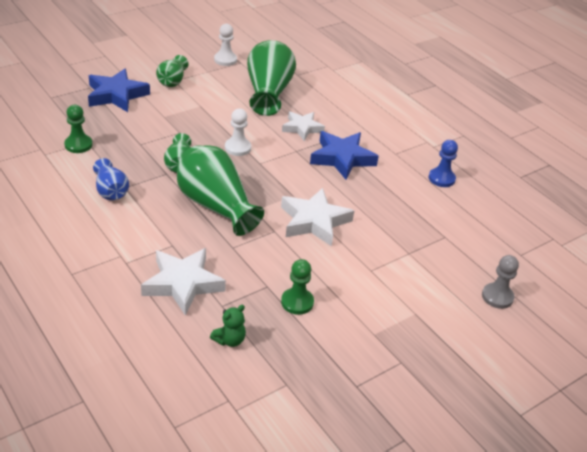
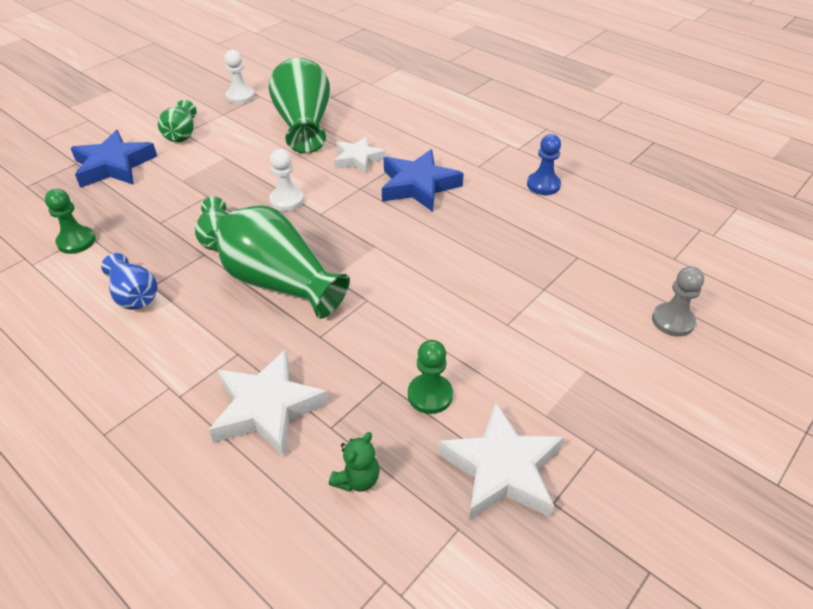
camera: 10 degrees left, 5 degrees up
white star [281,188,354,246] -> white star moved to [438,402,564,520]

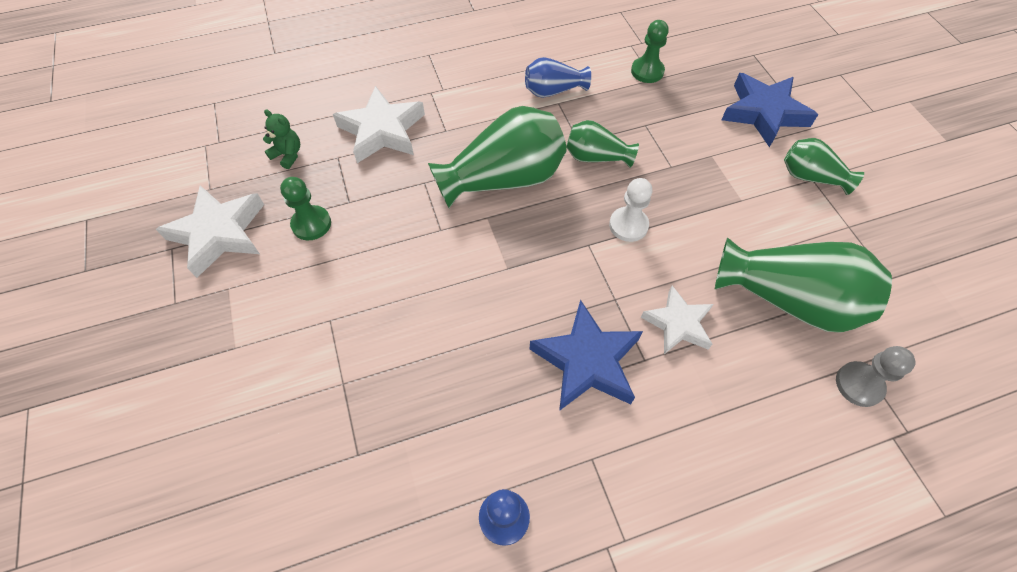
camera: 120 degrees right, 15 degrees up
white pawn [224,50,255,104] -> none
green teddy bear [329,432,380,492] -> green teddy bear turned 150 degrees clockwise [263,109,300,169]
grey pawn [652,266,704,337] -> grey pawn moved to [836,346,916,407]

